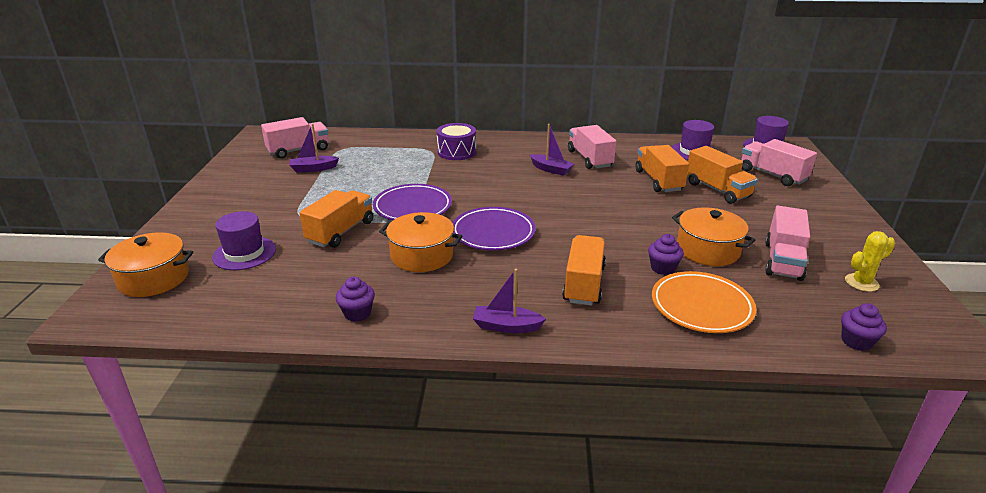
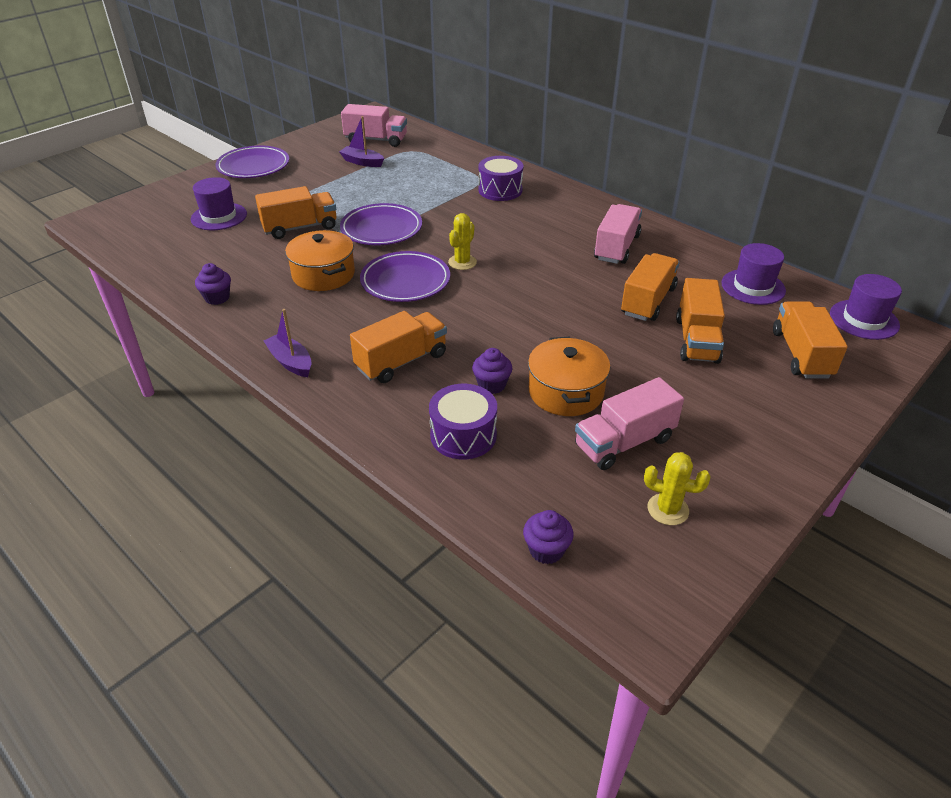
camera: 40 degrees right, 10 degrees up
orange pot [98,232,193,297] -> none
purple boat [530,124,574,176] -> none
orange plate [652,271,757,333] -> purple drum [429,384,497,459]
pink truck [741,139,817,186] -> orange truck [773,302,848,379]
none -> purple plate [216,145,289,178]
none -> yellow cactus [448,213,477,270]

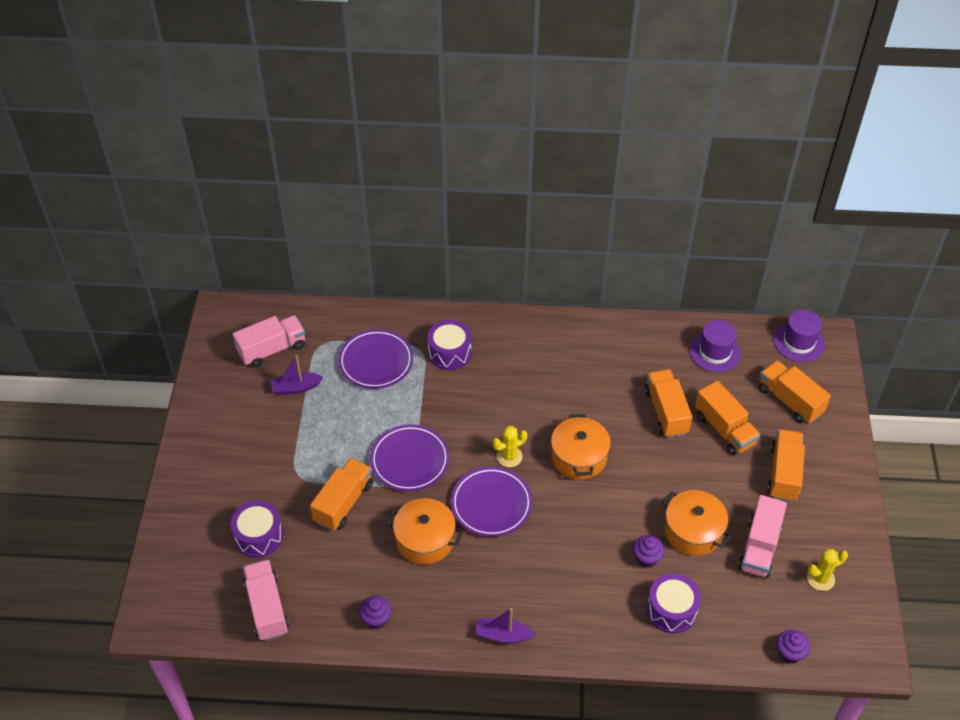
camera: 40 degrees left, 10 degrees up
purple hat [191,177,247,230] -> purple drum [230,501,283,558]
purple plate [216,145,289,178] -> purple plate moved to [338,329,413,389]
orange truck [350,311,447,383] -> orange truck moved to [767,429,805,502]
yellow cactus [448,213,477,270] -> yellow cactus turned 75 degrees clockwise [493,426,527,467]
pink truck [594,204,642,264] -> pink truck moved to [243,559,289,641]
none -> orange pot [551,414,611,480]

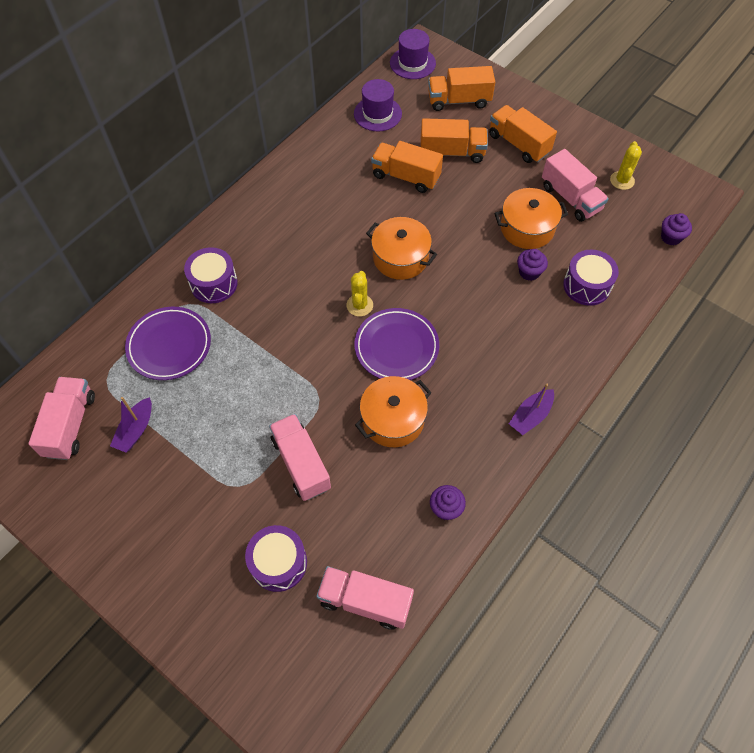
camera: 55 degrees left, 10 degrees up
orange truck [310,458,373,531] -> pink truck [269,414,331,501]
purple plate [370,424,450,492] -> none

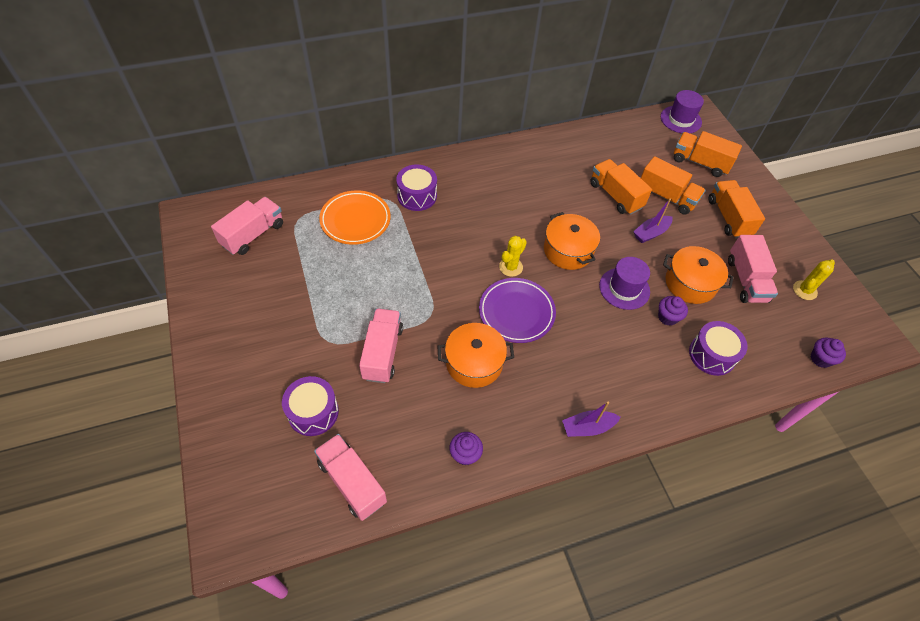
camera: 30 degrees right, 5 degrees down
purple boat [110,397,152,453] -> purple boat moved to [633,198,673,243]
purple plate [125,307,211,380] -> orange plate [319,190,391,245]
purple hat [354,79,402,131] -> purple hat moved to [599,257,650,310]

